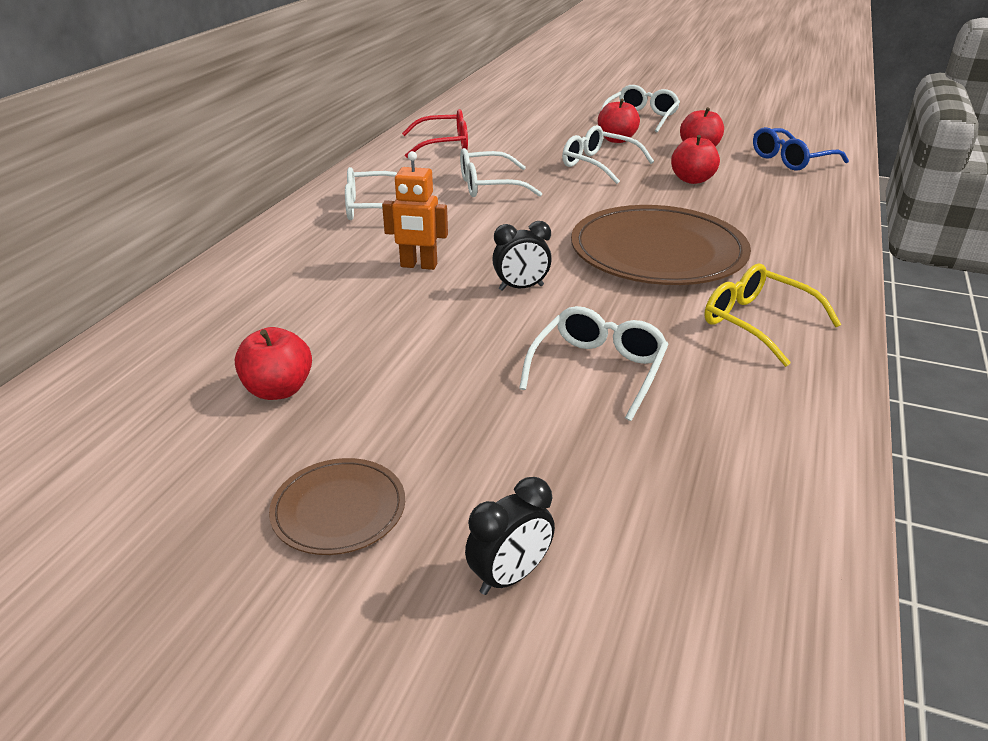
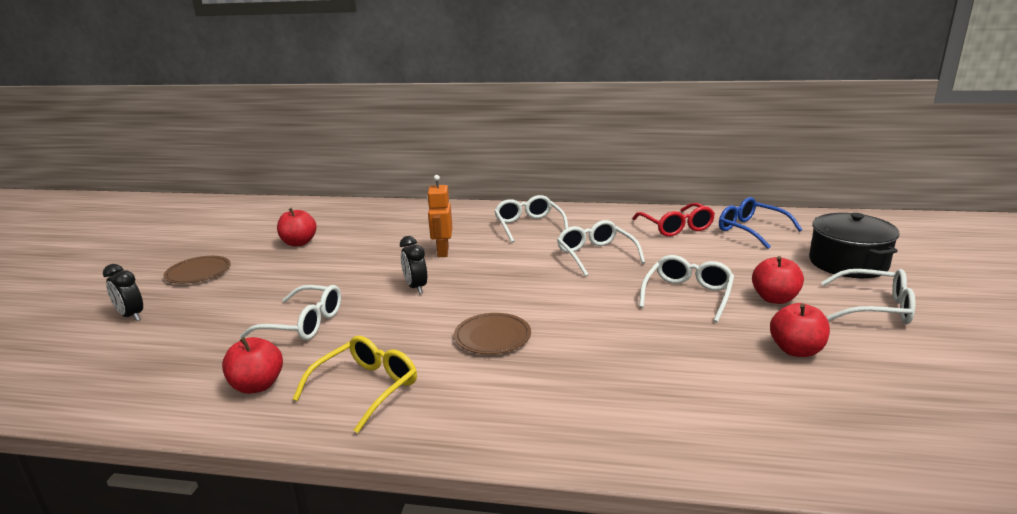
camera: 80 degrees right, 10 degrees down
brown plate [571,205,751,285] -> brown plate [454,313,531,354], size x0.48
red apple [671,135,720,184] -> red apple moved to [222,337,283,394]
blue glasses [753,127,849,171] -> blue glasses moved to [719,197,802,249]
none -> black pot [809,213,900,278]

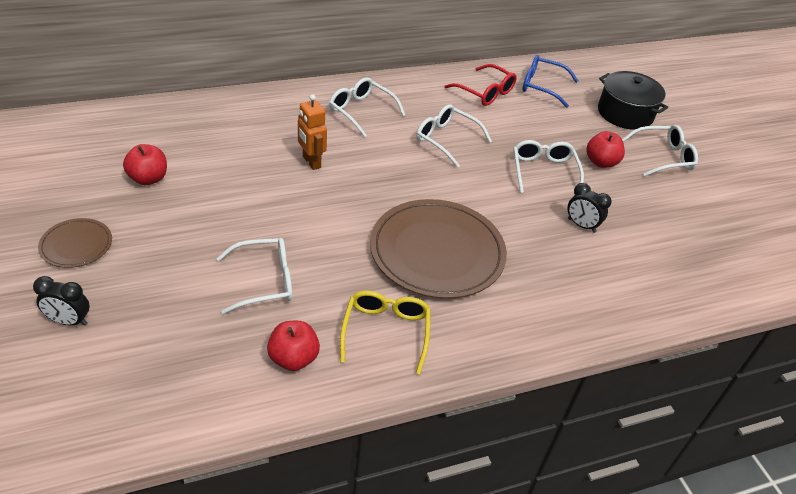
camera: 35 degrees left, 20 degrees up
black clock [400,236,427,294] -> black clock moved to [568,183,612,233]
brown plate [454,313,531,354] -> brown plate [370,199,507,299], size x2.09
red apple [770,303,830,357] -> none

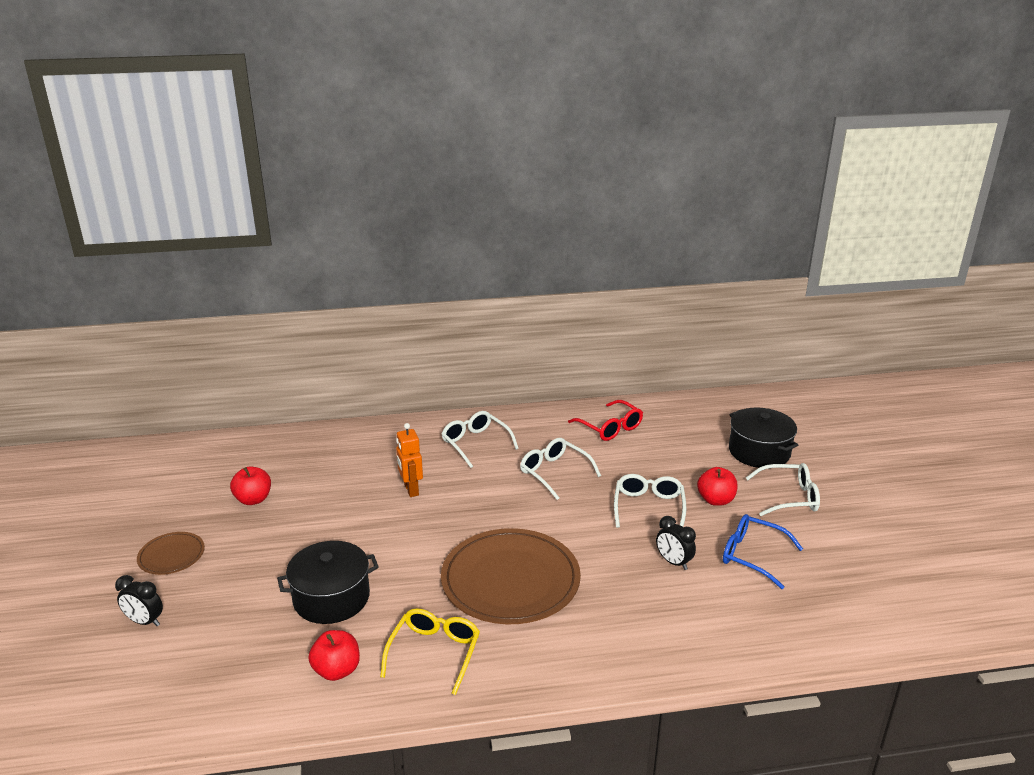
camera: 15 degrees right, 15 degrees down
white glasses [216,238,292,314] -> black pot [277,541,379,624]
blue glasses [522,55,578,108] -> blue glasses moved to [723,514,803,589]

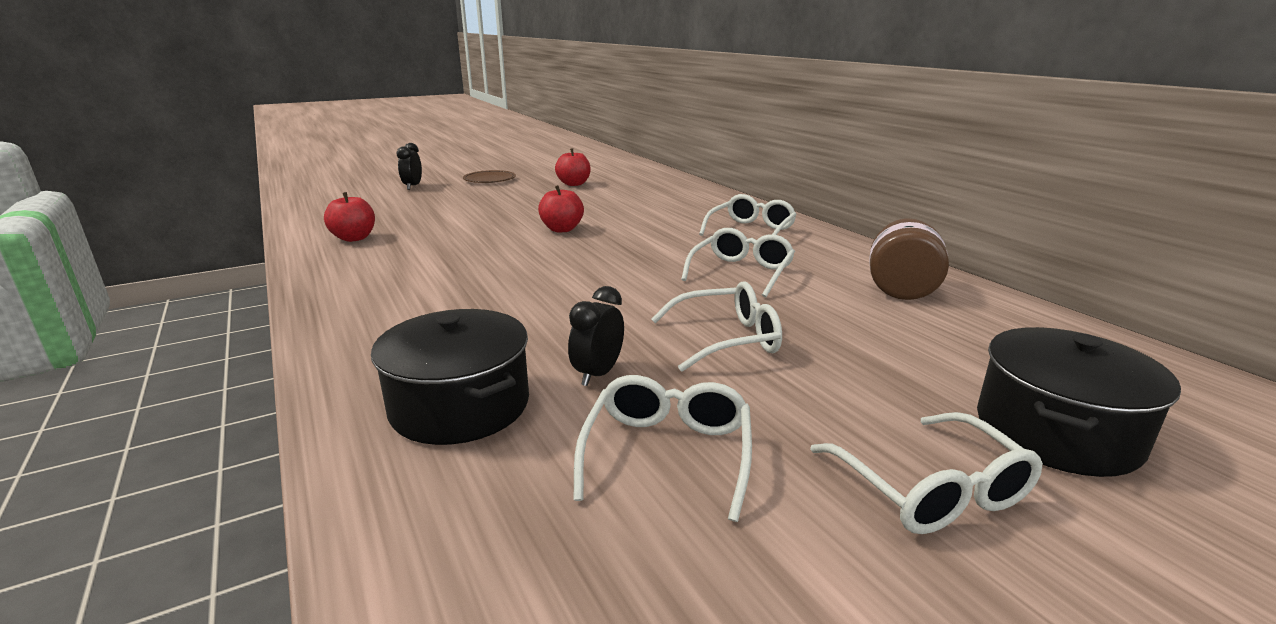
camera: 70 degrees right, 5 degrees down
black pot [277,541,379,624] -> black pot moved to [371,309,529,445]
yellow glasses [380,608,480,695] -> none
orange robot [396,423,423,497] -> none
brown plate [441,528,581,624] -> none
red glasses [568,400,643,441] -> brown jar [870,218,949,300]
red apple [697,467,738,506] -> red apple moved to [538,185,584,232]
blue glasses [723,514,803,589] -> white glasses [573,375,752,522]

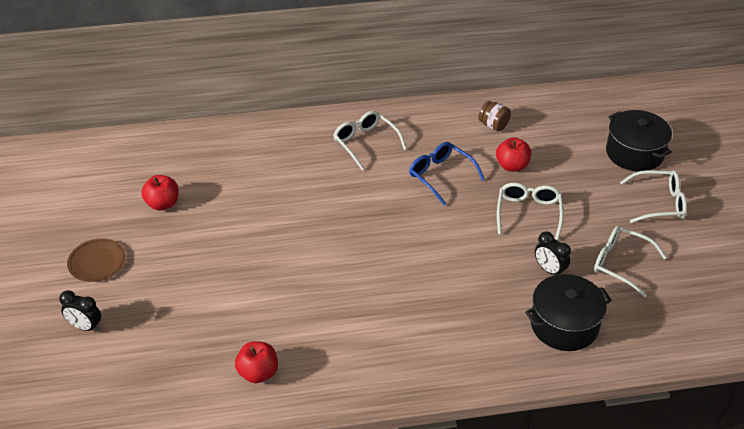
camera: 70 degrees left, 20 degrees up
red apple [538,185,584,232] -> red apple moved to [496,137,531,172]
white glasses [681,228,795,298] -> blue glasses [409,142,485,205]
brown jar [870,218,949,300] -> brown jar [478,101,511,131], size x0.63

